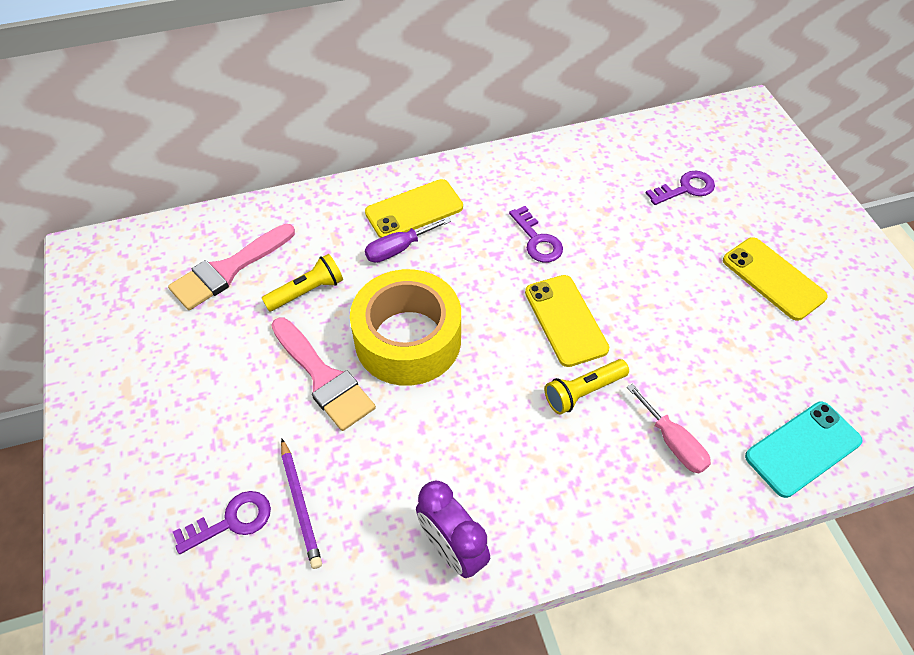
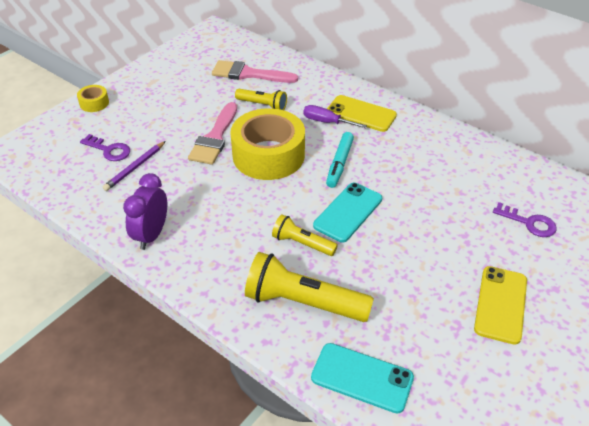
camera: 55 degrees right, 10 degrees down
purple key [509,206,563,263] -> none
yellow phone [525,275,609,367] -> turquoise phone [313,183,382,243]
pink screwdriver [627,384,711,473] -> yellow flashlight [245,252,374,322]
none -> yellow tape [77,85,109,112]
none -> turquoise marker [326,132,354,188]

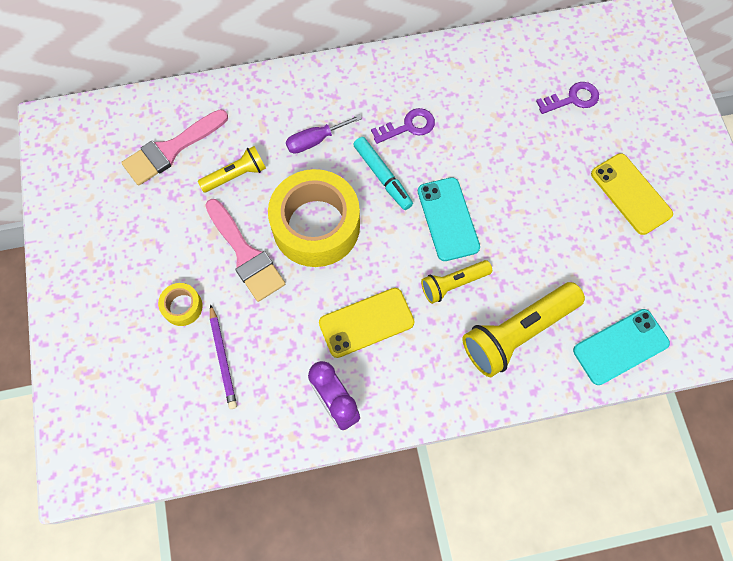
camera: 50 degrees left, 25 degrees up
yellow tape [77,85,109,112] -> yellow tape moved to [158,283,203,326]
purple key [80,134,130,161] -> purple key moved to [371,108,435,144]
yellow phone [327,95,397,132] -> yellow phone moved to [319,288,415,358]

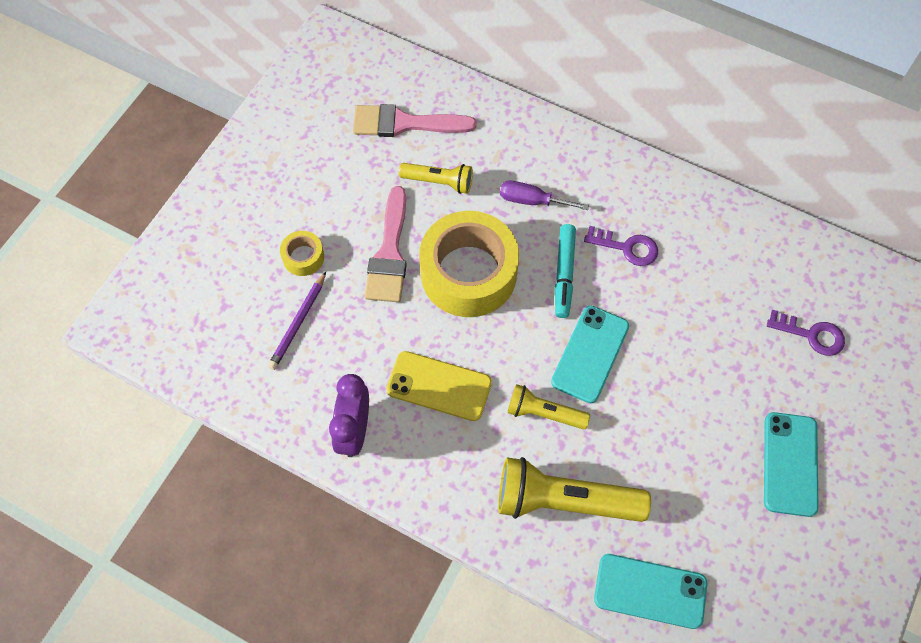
camera: 40 degrees right, 5 degrees down
yellow phone [591,153,673,235] -> turquoise phone [764,412,818,517]

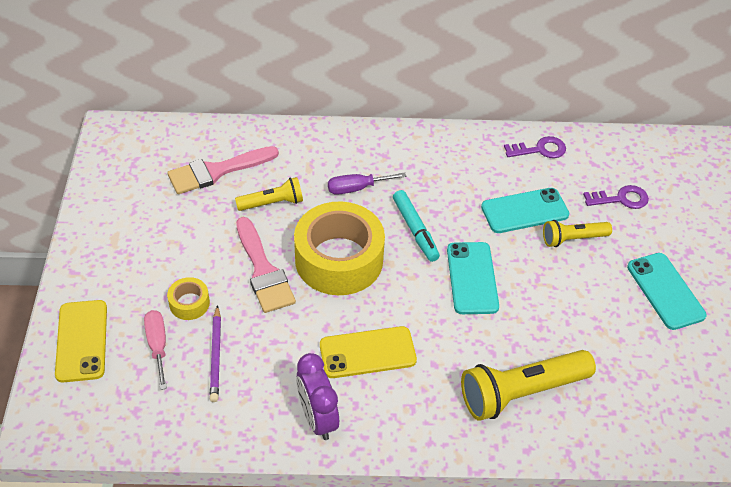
camera: 30 degrees left, 15 degrees down
yellow flashlight [507,384,590,430] -> yellow flashlight moved to [543,220,612,247]
purple key [584,226,658,266] -> purple key moved to [504,136,566,158]
turquoise phone [594,554,707,629] -> turquoise phone moved to [481,188,569,233]
none -> yellow phone [55,300,107,382]
none -> pink screwdriver [144,310,167,390]

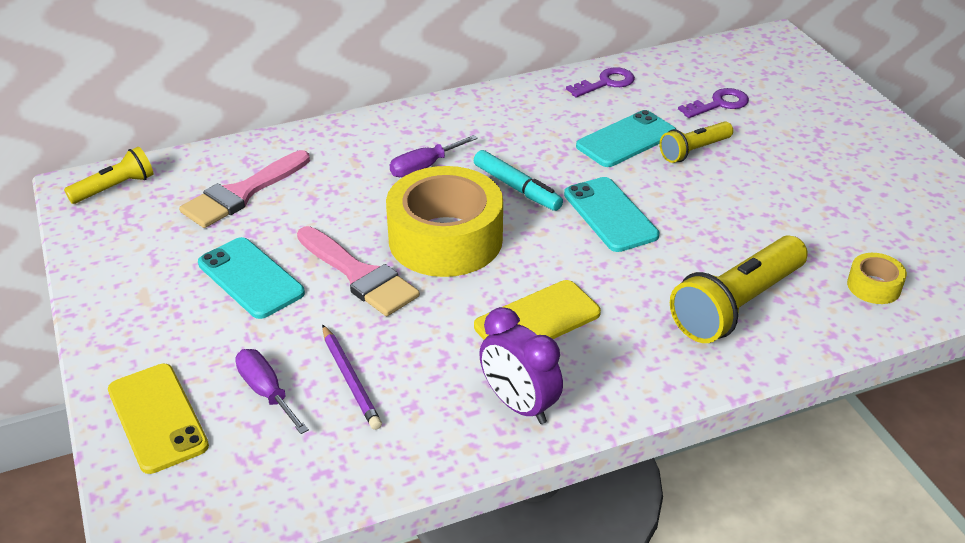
camera: 20 degrees left, 10 degrees down
pink screwdriver [144,310,167,390] -> purple screwdriver [235,349,309,434]
yellow tape [167,277,210,320] -> yellow tape moved to [847,253,907,304]
yellow flashlight [235,177,303,211] -> yellow flashlight moved to [64,147,153,204]
turquoise phone [627,253,707,330] -> turquoise phone moved to [198,237,305,319]

